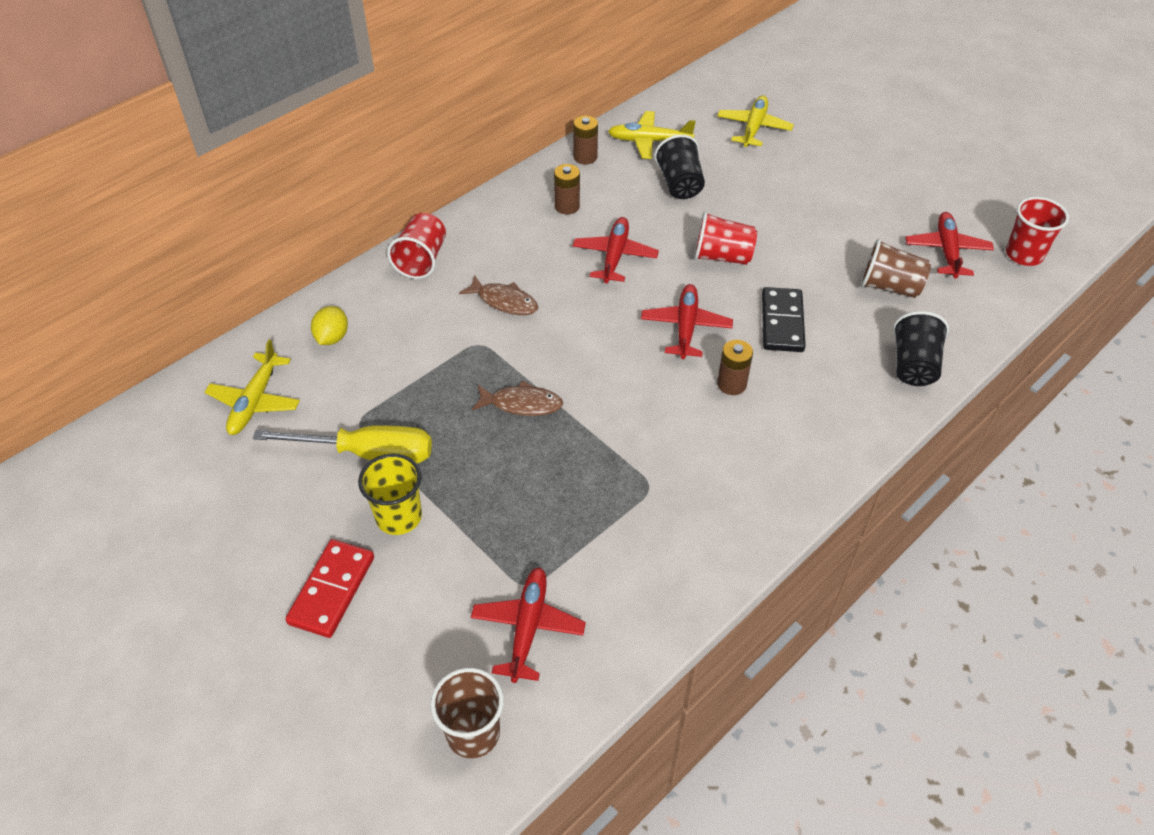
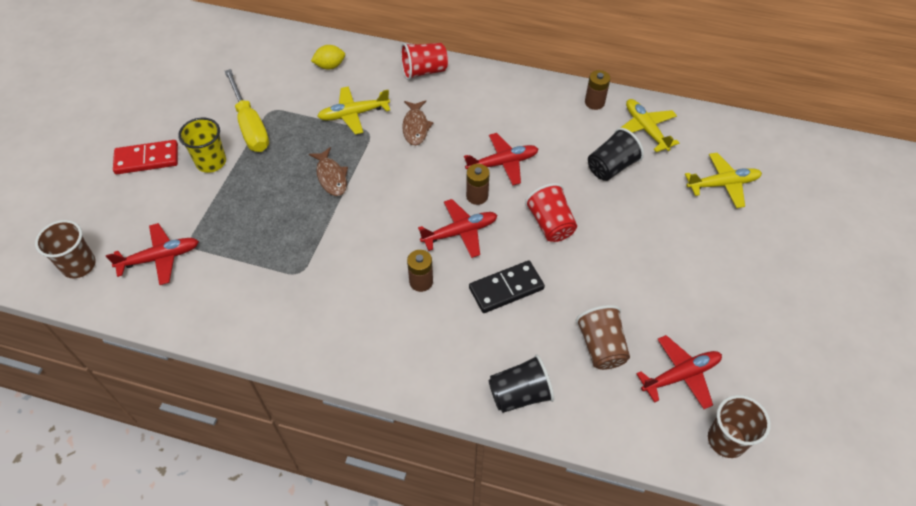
camera: 60 degrees right, 5 degrees up
yellow plane [204,339,300,435] -> yellow plane moved to [317,86,390,134]
brown battery [554,164,580,214] -> brown battery moved to [466,164,490,205]
red cup [1006,197,1069,266] -> brown cup [708,395,771,458]

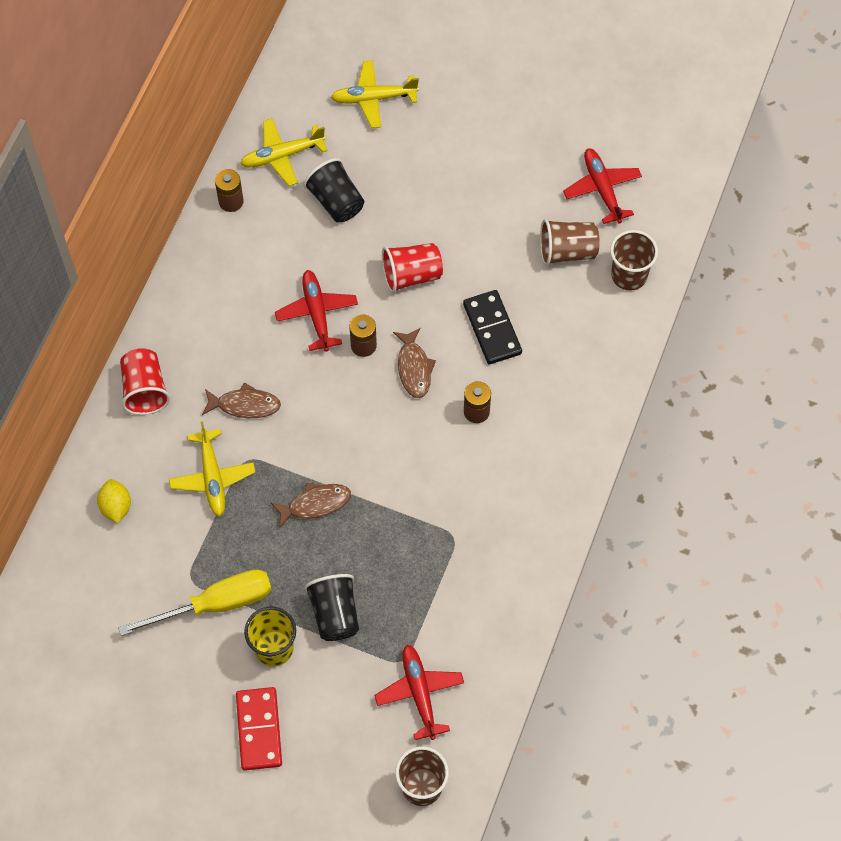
camera: 85 degrees left, 10 degrees up
red plane [418,199,497,258] -> brown fish [393,328,436,398]
black cup [488,355,554,413] -> black cup moved to [304,574,359,641]
yellow plane [685,153,762,208] -> yellow plane turned 90 degrees counterclockwise [331,60,419,128]
brown cup [708,395,771,458] -> brown cup moved to [610,230,658,291]

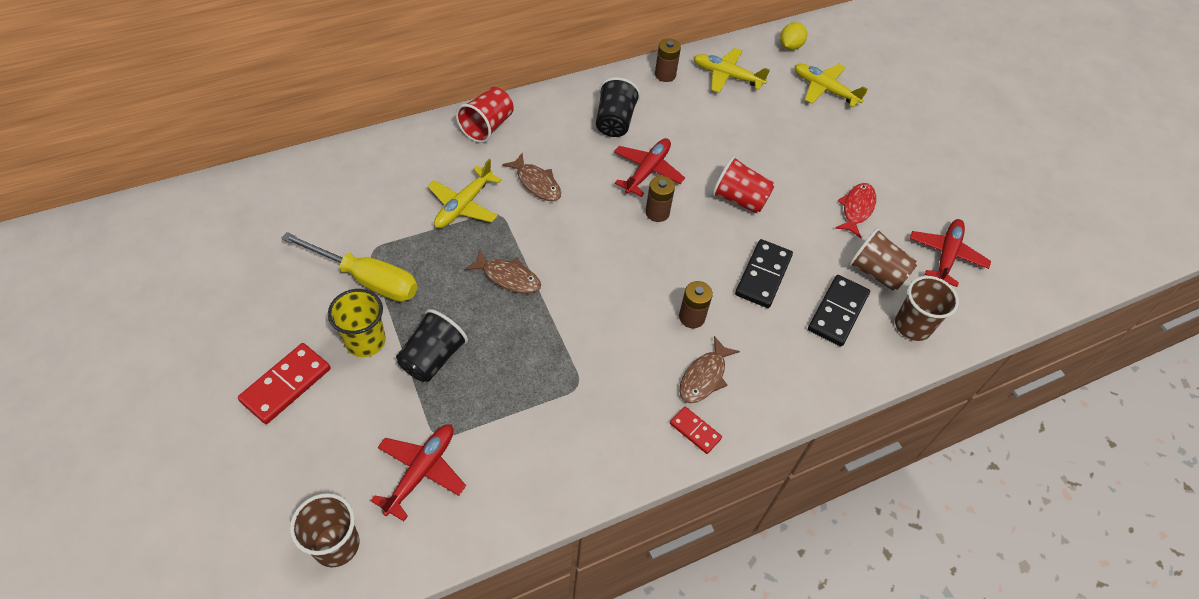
camera: 40 degrees right, 10 degrees down
yellow lemon [97,479,131,523] -> yellow lemon moved to [780,22,807,50]
black cup [303,158,364,222] -> black cup moved to [596,77,640,137]
brown fish [393,328,436,398] -> brown fish moved to [679,336,740,403]
none -> red domino [670,406,722,454]
none -> black domino [808,275,870,346]
none -> red fish [835,183,876,238]

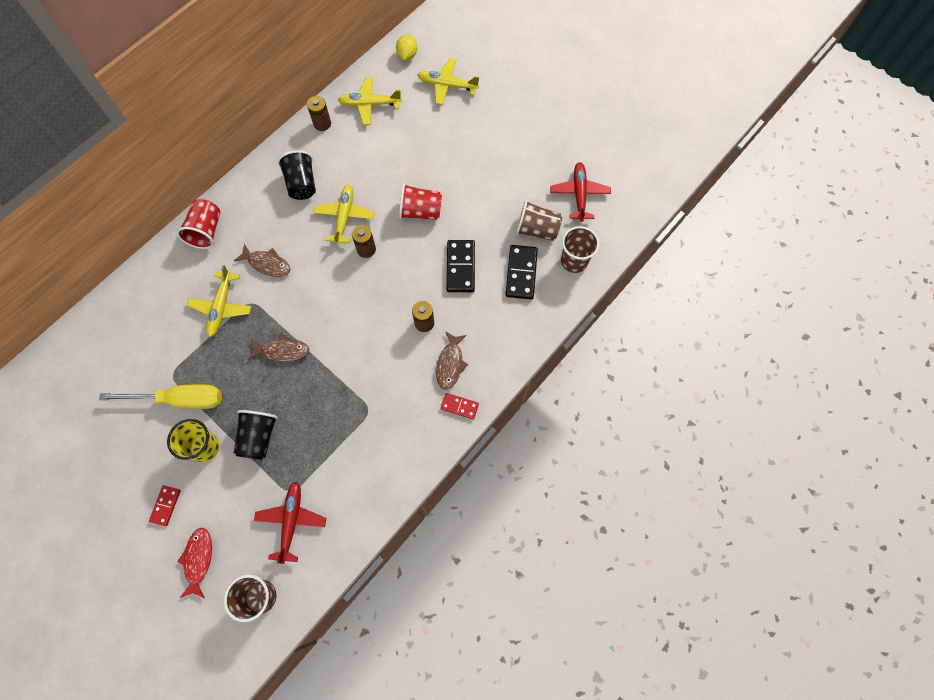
camera: 20 degrees left, 15 degrees up
red domino [238,343,331,424] -> red domino [149,486,181,526], size x0.59
red plane [614,138,685,197] -> yellow plane [313,184,375,245]
red fish [835,183,876,238] -> red fish moved to [177,528,212,598]

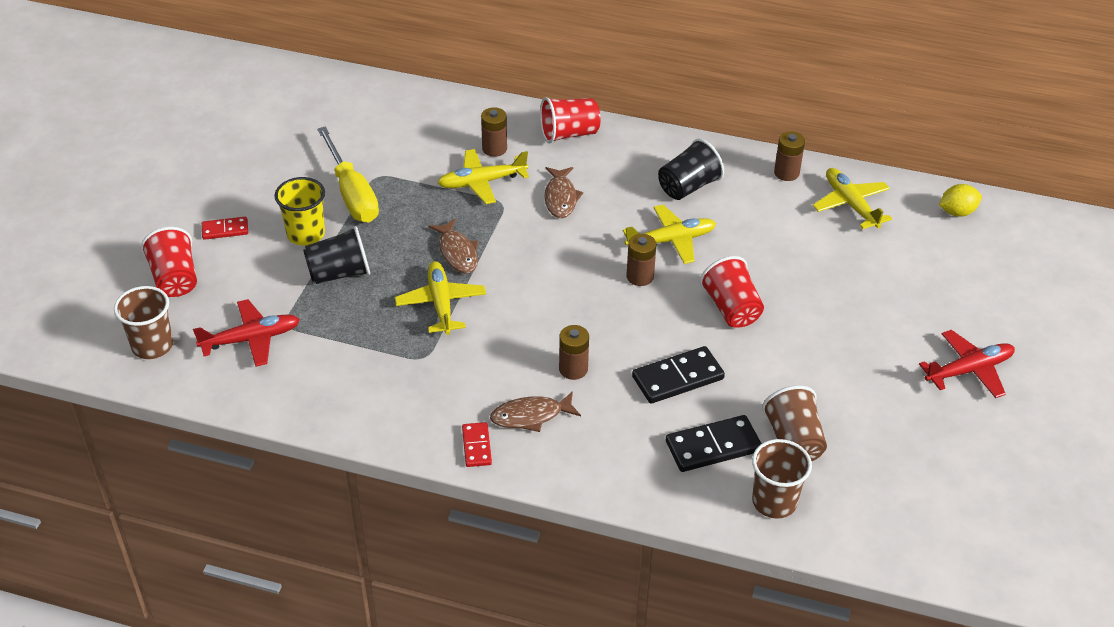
camera: 65 degrees right, 25 degrees down
red fish [177,528,212,598] -> red cup [141,227,197,297]
yellow plane [418,58,479,105] -> yellow plane moved to [395,261,486,335]
red plane [550,162,611,222] -> red plane moved to [919,330,1015,398]
none -> brown battery [481,107,507,157]

